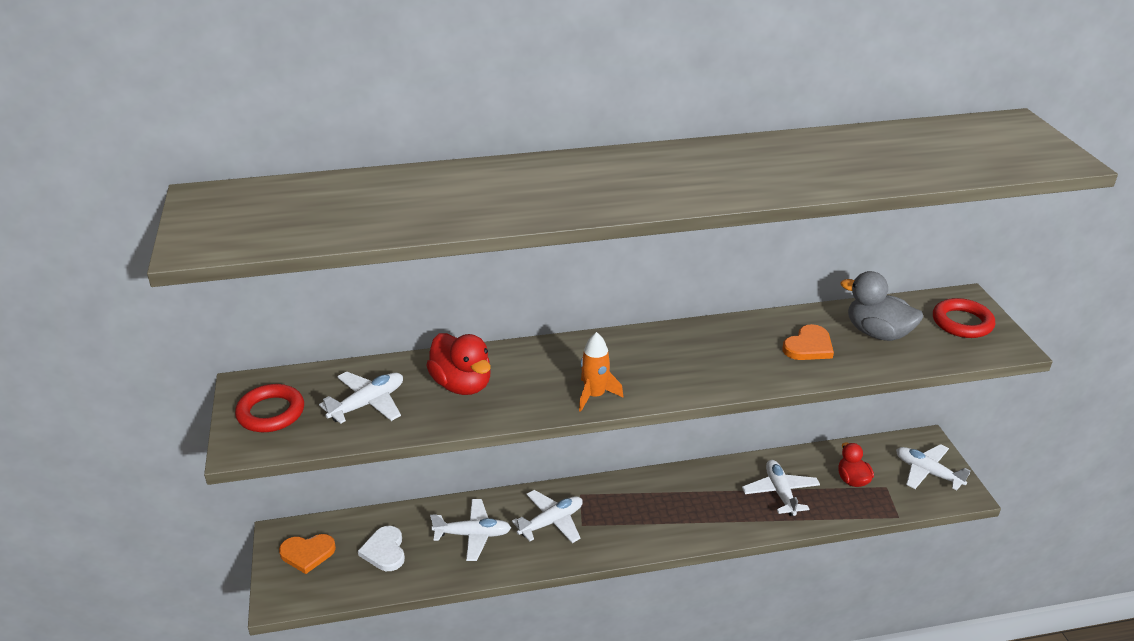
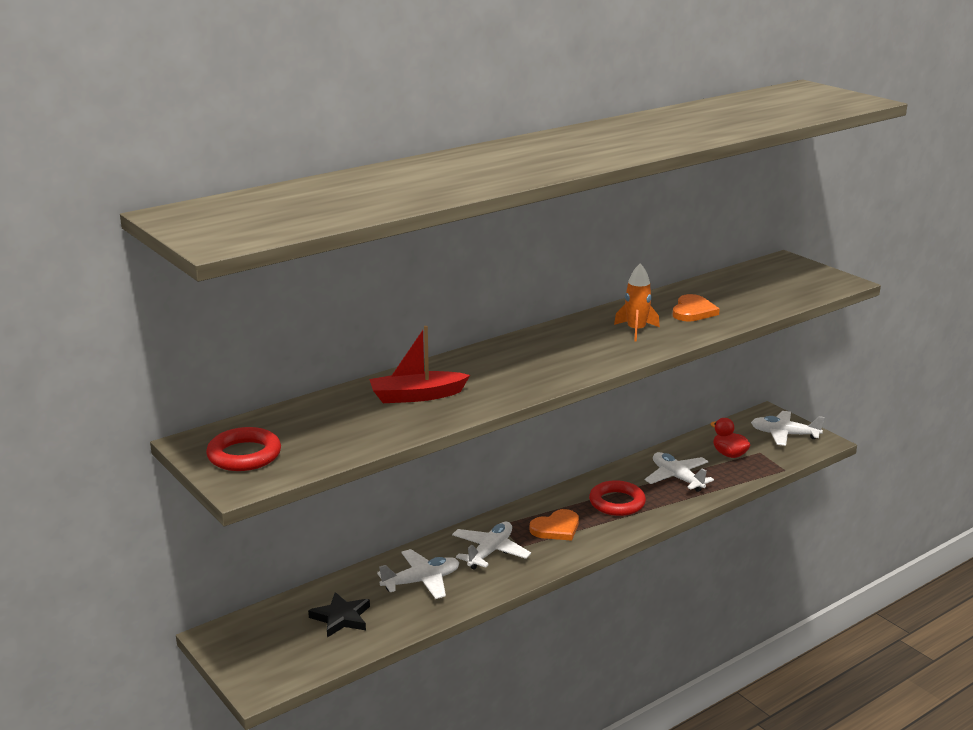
camera: 25 degrees left, 10 degrees down
orange heart [279,534,336,574] -> orange heart moved to [530,509,579,541]
white plane [319,371,403,424] -> none
white heart [358,526,405,571] -> black star [308,592,370,638]
red duck [426,333,491,395] -> red boat [369,326,470,403]
orange rocket [579,332,623,412] -> orange rocket moved to [614,263,660,342]
grey duck [841,271,923,341] -> none
red ring [933,298,995,338] -> red ring moved to [589,480,646,516]

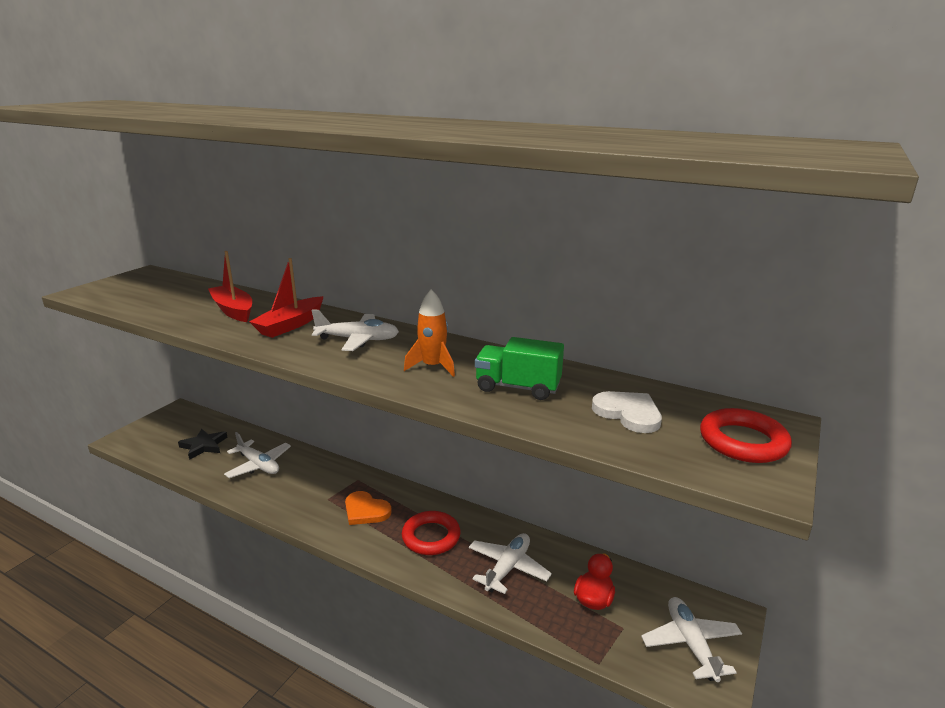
camera: 65 degrees right, 0 degrees up
red ring [206,427,281,471] -> red ring moved to [700,408,792,463]
white plane [452,522,531,570] -> white plane moved to [312,309,399,351]
orange heart [673,294,720,322] -> green truck [475,337,564,400]
none -> red boat [249,258,323,338]
none -> white heart [592,391,662,433]

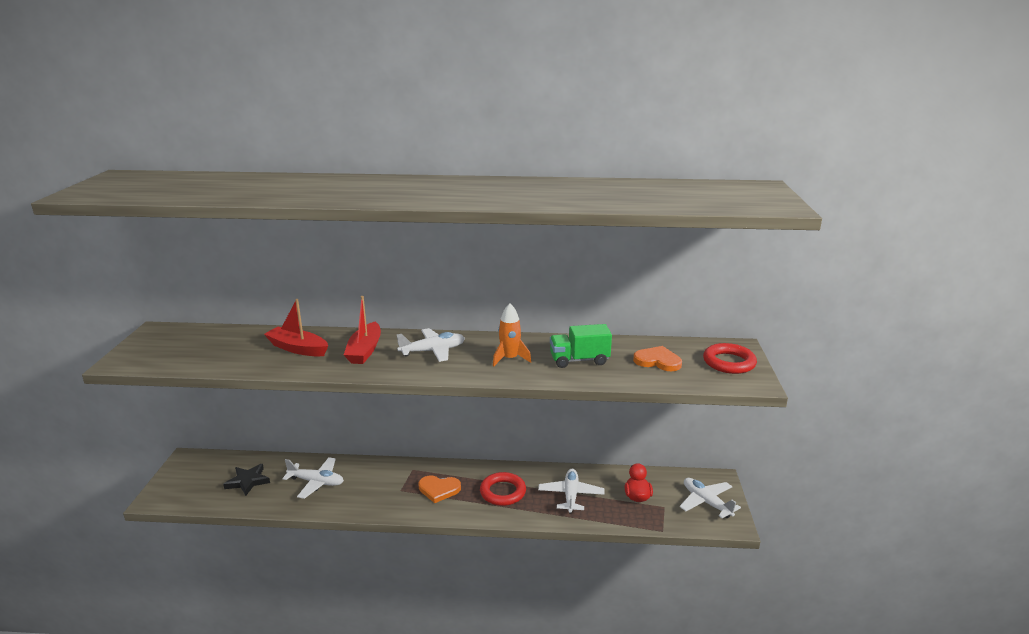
camera: 25 degrees left, 0 degrees up
white heart [592,391,662,433] -> orange heart [633,346,682,371]

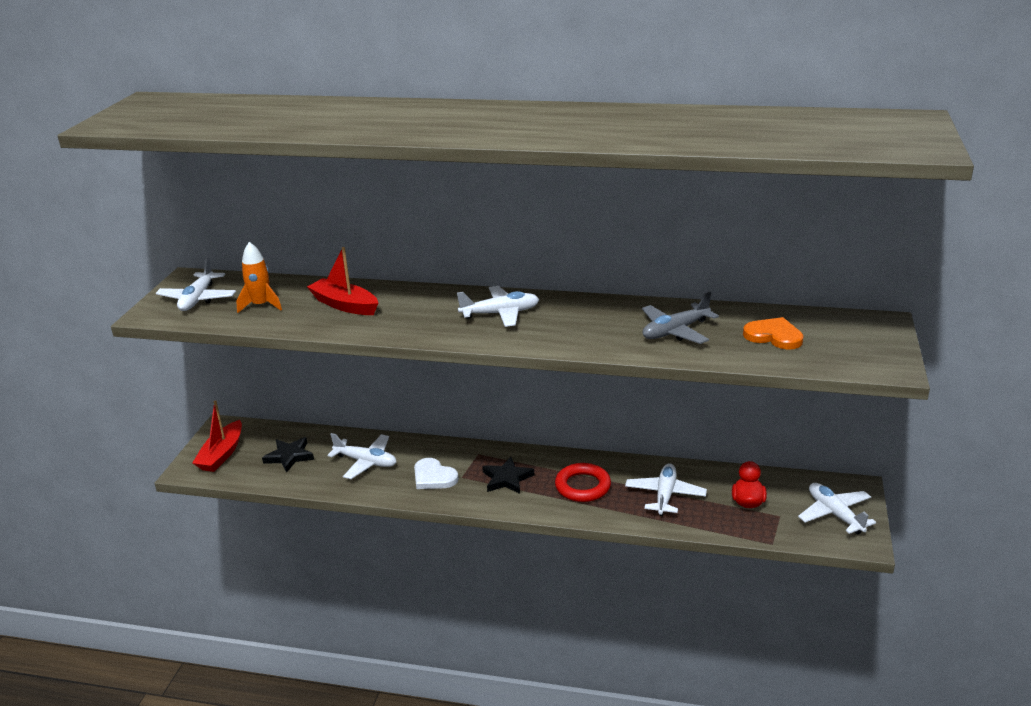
camera: 10 degrees right, 5 degrees up
red boat [344,296,381,364] -> red boat moved to [192,400,242,472]
orange heart [418,475,461,503] -> black star [482,457,534,494]
orange rocket [493,303,531,367] -> orange rocket moved to [236,242,282,313]
green truck [550,324,612,368] -> grey plane [642,292,719,344]
red ring [703,343,757,374] -> none
none -> white plane [156,257,236,311]
none -> white heart [414,458,459,489]

